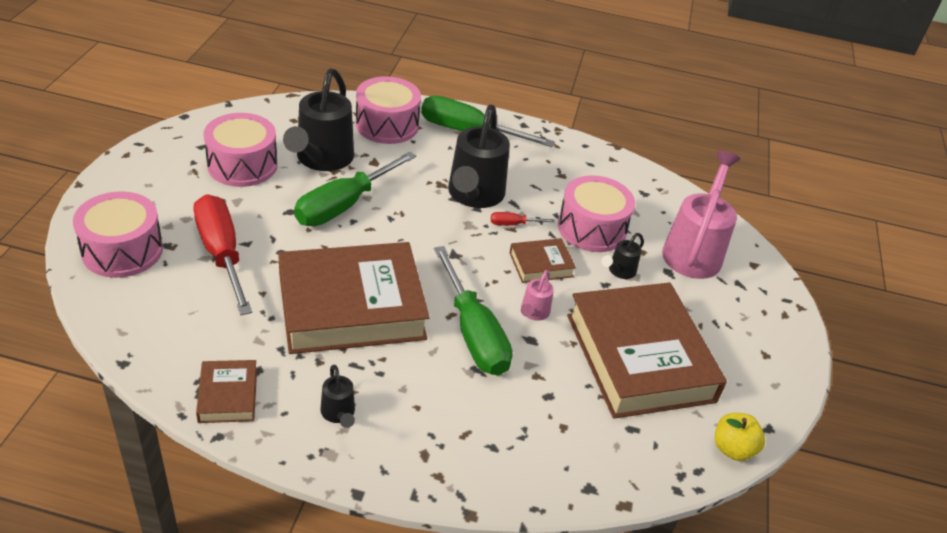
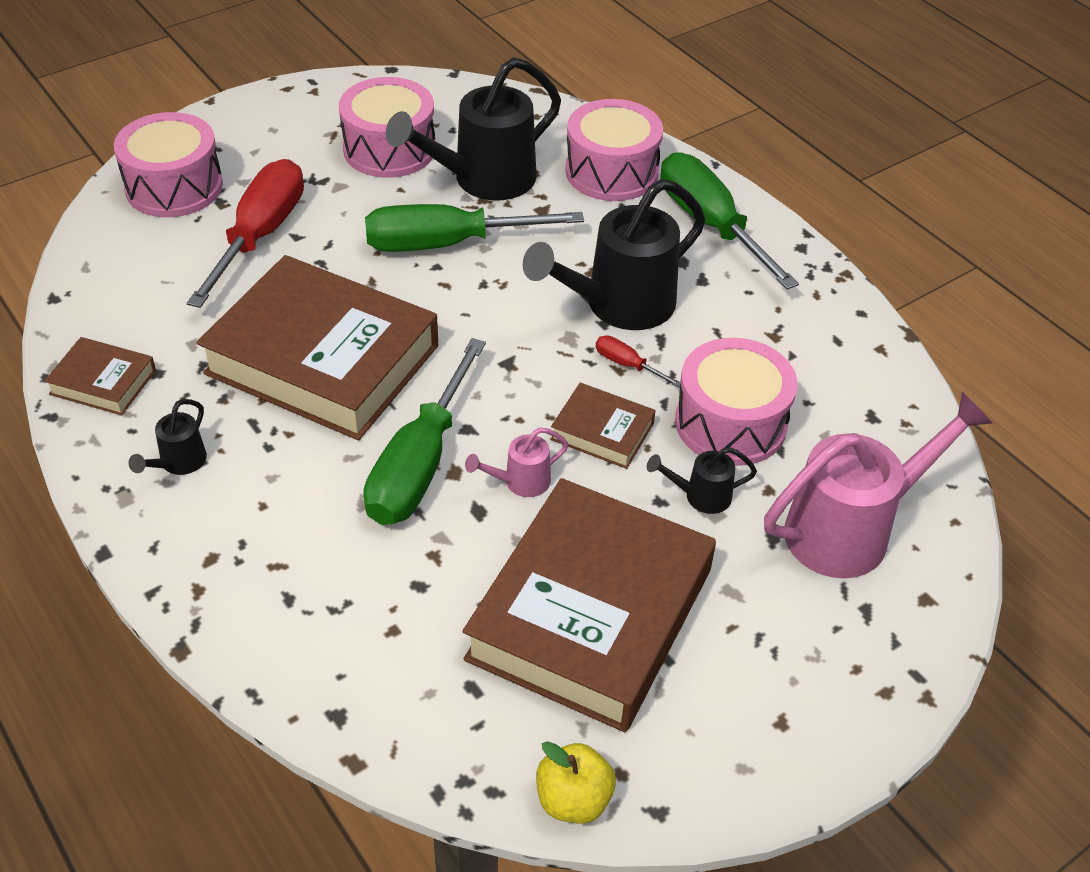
camera: 45 degrees right, 5 degrees up
brown book [196,360,257,423] -> brown book turned 75 degrees clockwise [44,337,156,416]

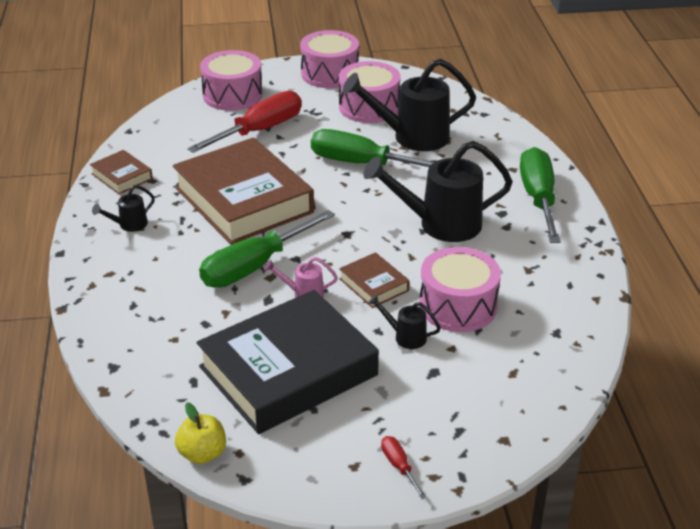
camera: 30 degrees right, 10 degrees down
brown book [462,478,716,732] -> black book [196,290,379,434]
pink drum [565,99,663,201] -> pink drum moved to [300,30,359,88]
red screwdriver [596,336,680,387] -> red screwdriver moved to [381,436,427,499]
pink watering can [764,391,993,578] -> none

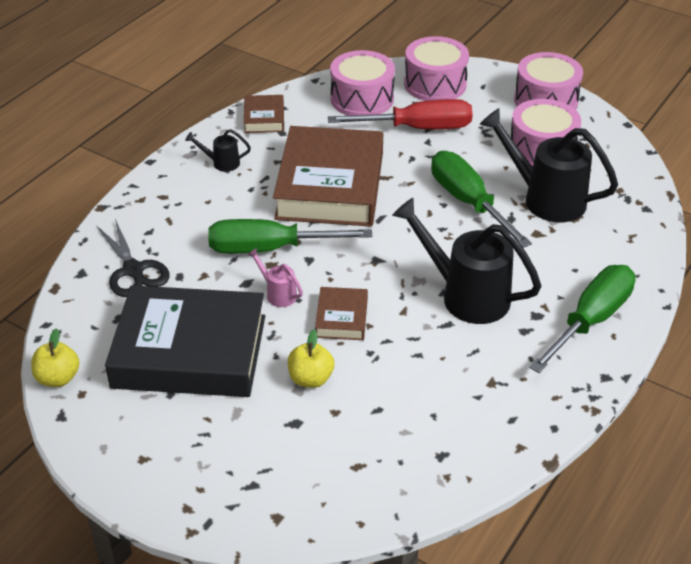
camera: 40 degrees right, 5 degrees up
black watering can [368,294,441,349] -> yellow apple [288,329,334,388]
red screwdriver [381,436,427,499] -> none
pink drum [420,247,501,332] -> pink drum moved to [330,50,395,116]
none -> black scissors [96,219,170,297]

